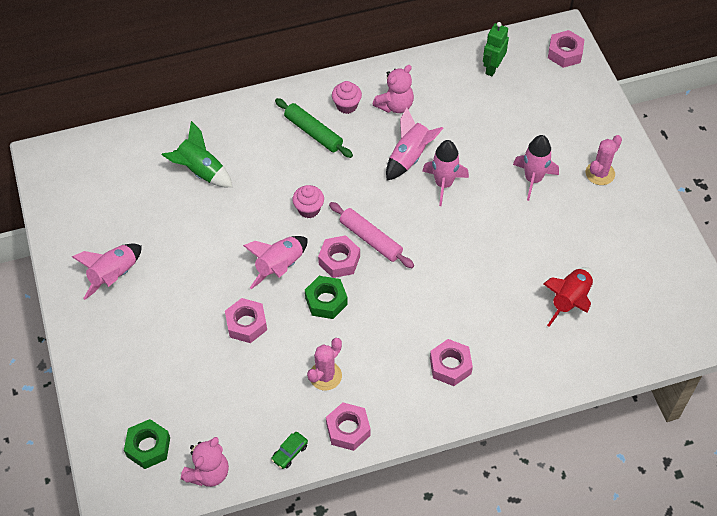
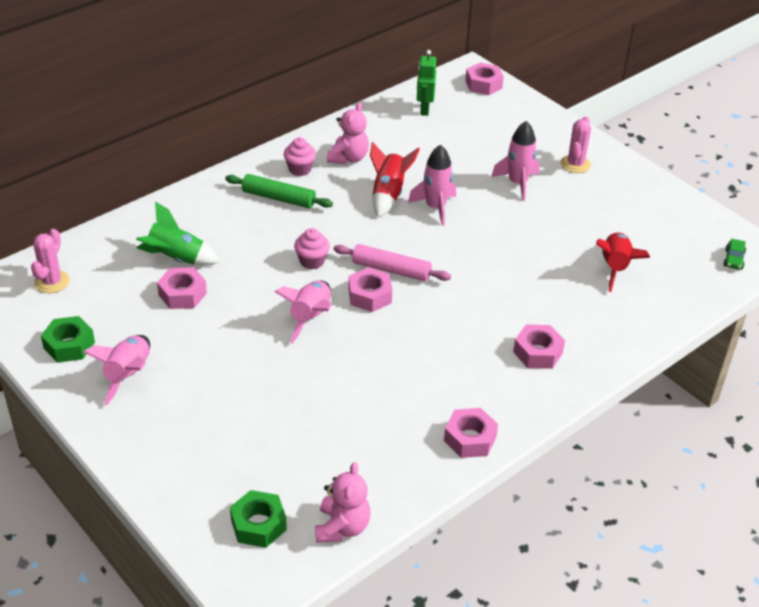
camera: 25 degrees left, 15 degrees down
pink nut [225,298,267,343] -> pink nut moved to [157,267,207,309]
green car [271,432,308,469] -> green car moved to [723,239,746,270]
green nut [305,276,348,319] -> green nut moved to [41,316,95,363]
pink cactus [307,338,342,390] -> pink cactus moved to [31,229,70,293]
pink rocket [386,107,443,181] -> red rocket [370,142,420,217]

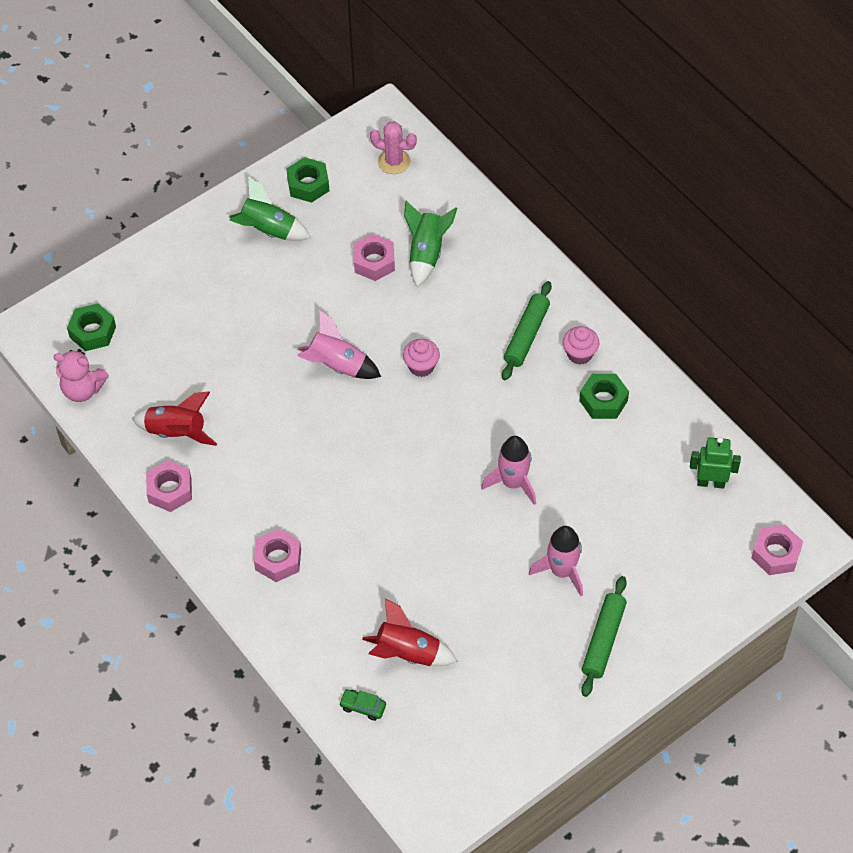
camera: 95 degrees right, 15 degrees up
pink rocket [83,335,150,406] -> green rocket [229,176,311,241]
pink teddy bear [327,103,369,164] -> green nut [579,374,629,419]
pink rolling pin [334,244,451,281] -> none
pink nut [349,267,392,312] -> none
red rocket [370,142,420,217] -> red rocket moved to [132,391,217,446]
pink cactus [561,116,591,173] -> green rolling pin [581,576,627,697]
green car [723,239,746,270] -> green car moved to [339,689,386,721]

